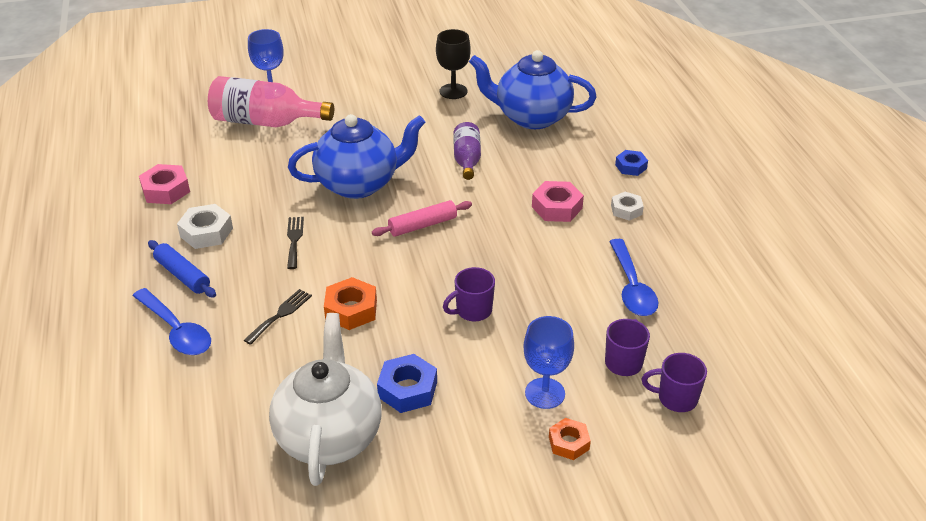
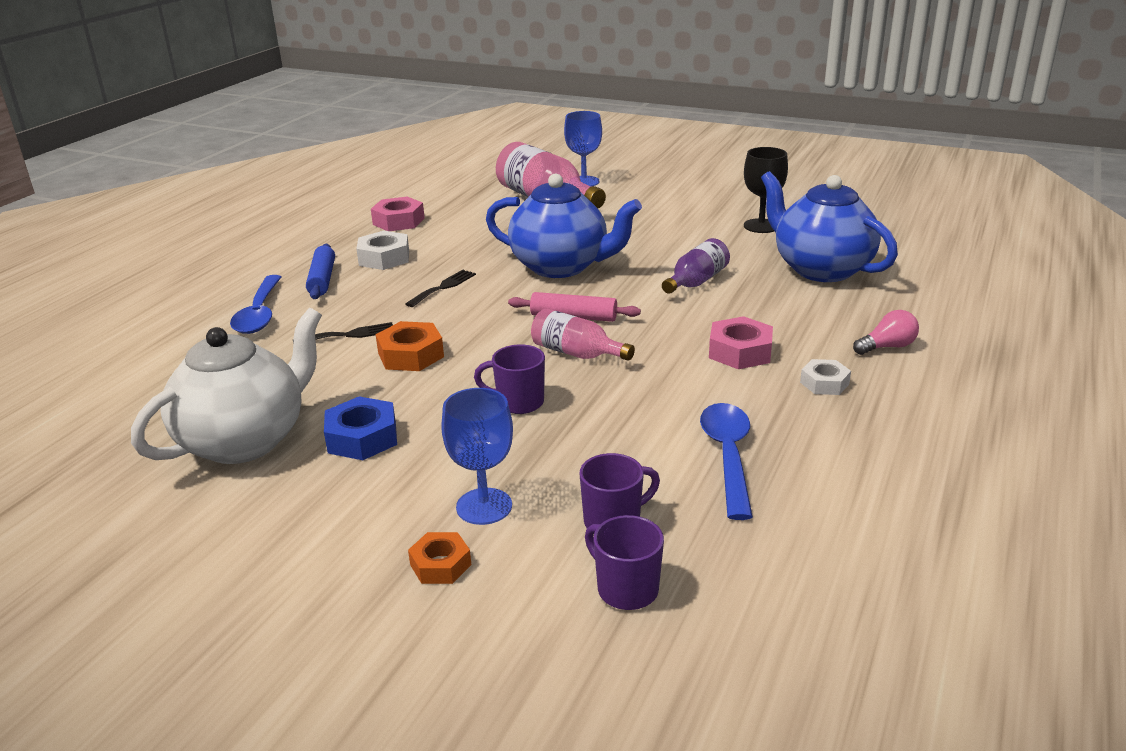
camera: 40 degrees right, 10 degrees down
blue spoon [609,239,658,316] -> blue spoon turned 150 degrees clockwise [700,403,753,520]
blue nut [615,150,648,176] -> pink light bulb [853,310,919,355]
none -> pink bottle [531,308,635,361]

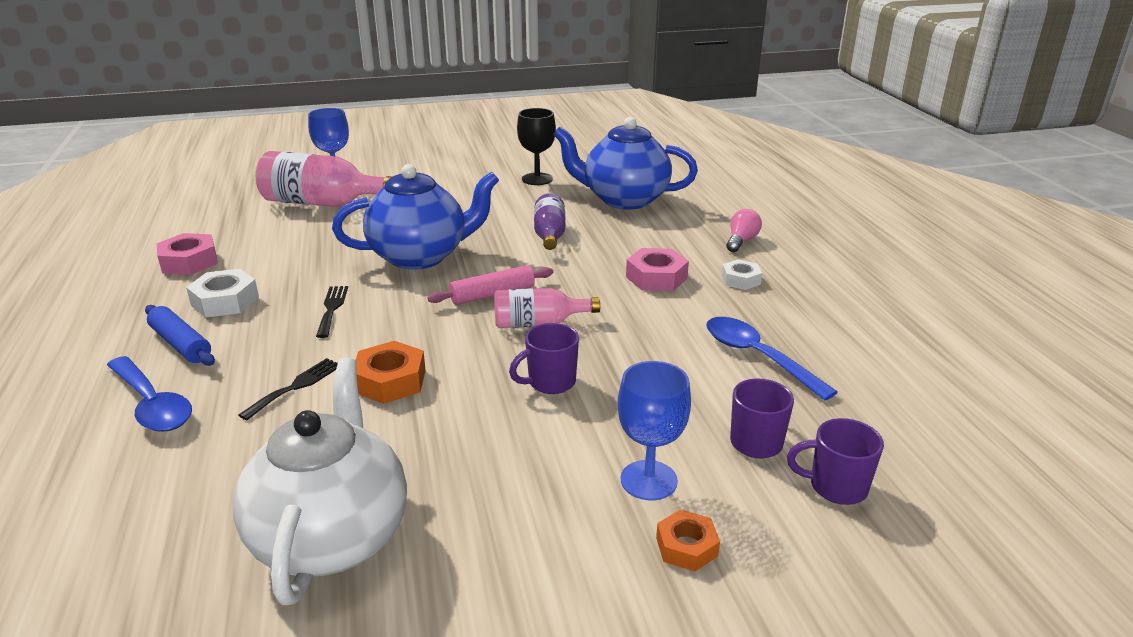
camera: 40 degrees left, 0 degrees up
blue nut [324,396,397,460] -> none

